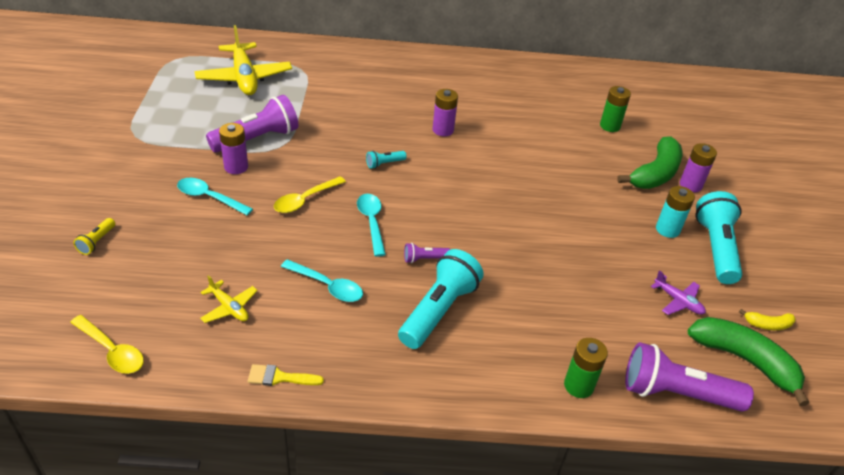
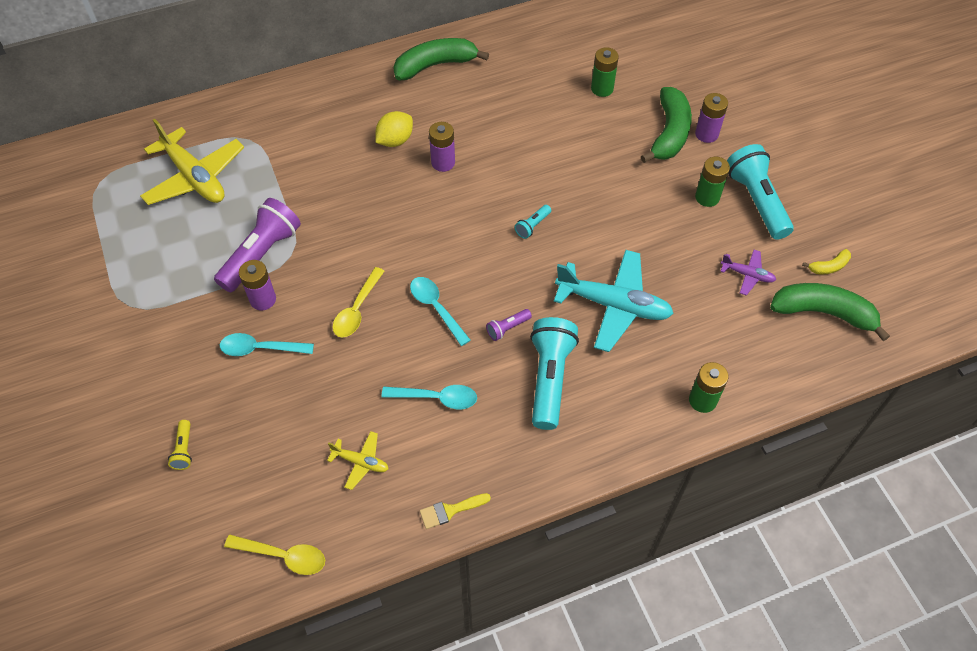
camera: 20 degrees left, 15 degrees up
turquoise flashlight [366,151,407,169] -> turquoise flashlight moved to [515,205,551,239]
purple flashlight [625,342,754,412] -> none
turquoise battery [656,186,695,238] -> green battery [695,157,730,207]
none -> yellow lemon [375,111,413,147]
none -> green banana [393,38,489,80]
none -> turquoise plane [554,250,674,352]

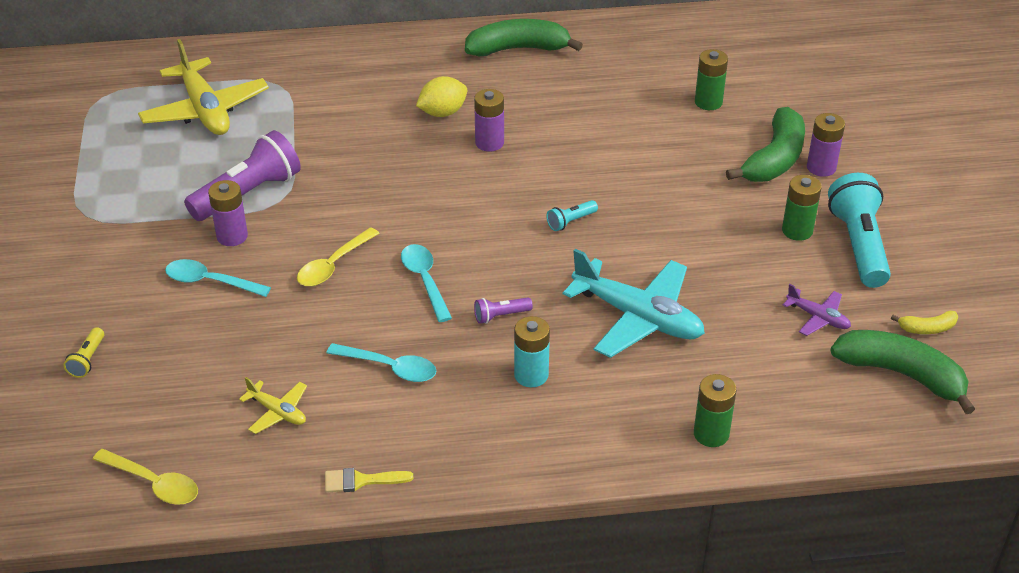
camera: 15 degrees right, 15 degrees down
turquoise flashlight [530,317,579,430] -> turquoise battery [514,316,550,387]

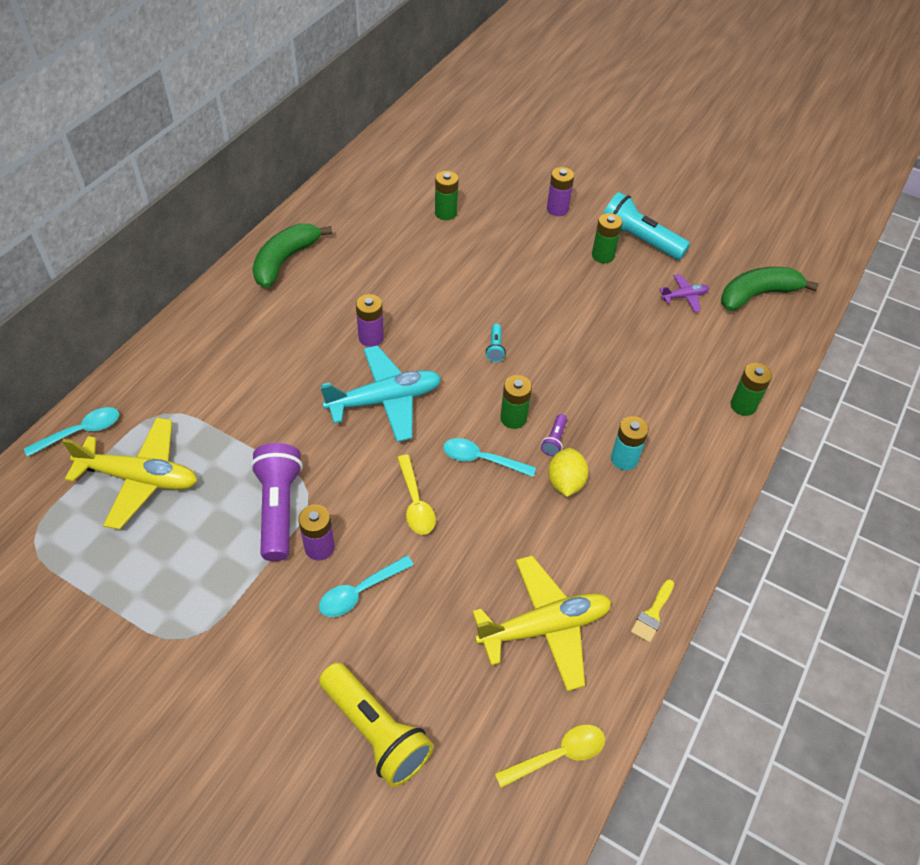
camera: 55 degrees left, 10 degrees up
yellow flashlight [64,327,104,378] -> yellow flashlight [319,662,434,787], size x2.25
yellow plane [239,377,307,434] -> yellow plane [472,555,612,691], size x2.09
turquoise spoon [327,343,436,382] -> turquoise spoon moved to [24,407,119,457]
yellow lemon [416,76,467,117] -> yellow lemon moved to [548,448,589,497]
turquoise plane [563,249,705,358] -> turquoise plane moved to [320,345,441,442]
green banana [726,107,805,182] -> none
yellow banana [891,311,958,334] -> none
none -> green battery [500,375,532,429]

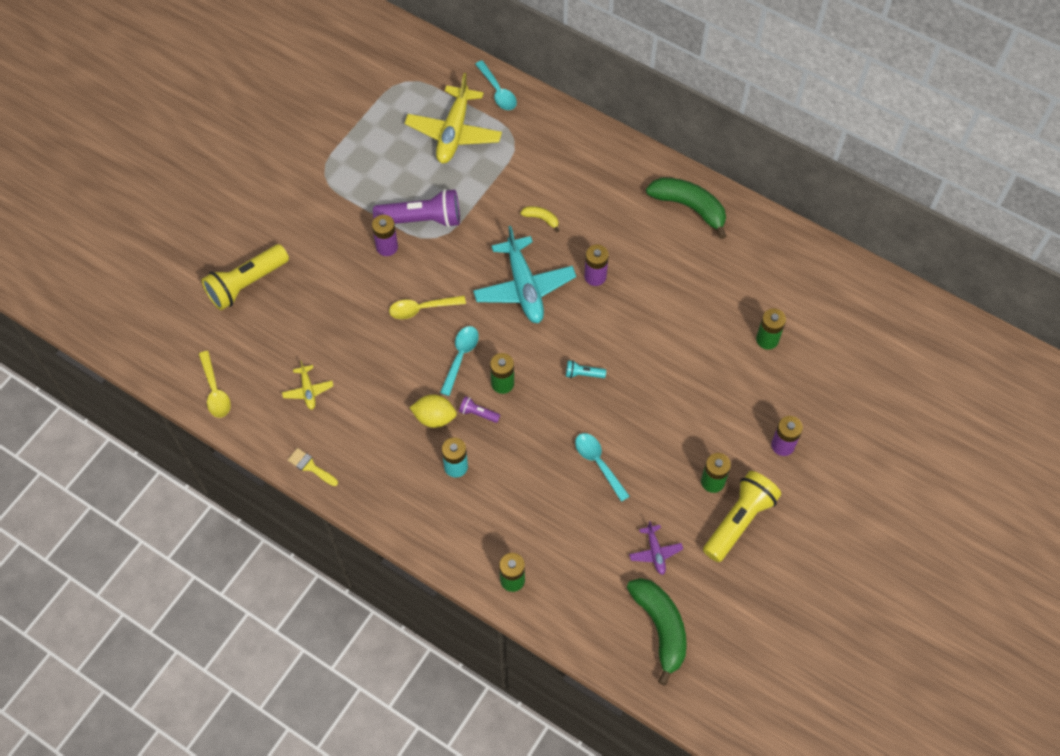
camera: 95 degrees right, 10 degrees up
turquoise spoon [319,555,414,617] -> turquoise spoon moved to [575,433,630,502]
yellow plane [472,555,612,691] -> yellow plane [282,361,333,409], size x0.48
turquoise flashlight [603,192,690,260] -> yellow flashlight [703,471,781,562]
none -> yellow banana [520,206,559,232]

